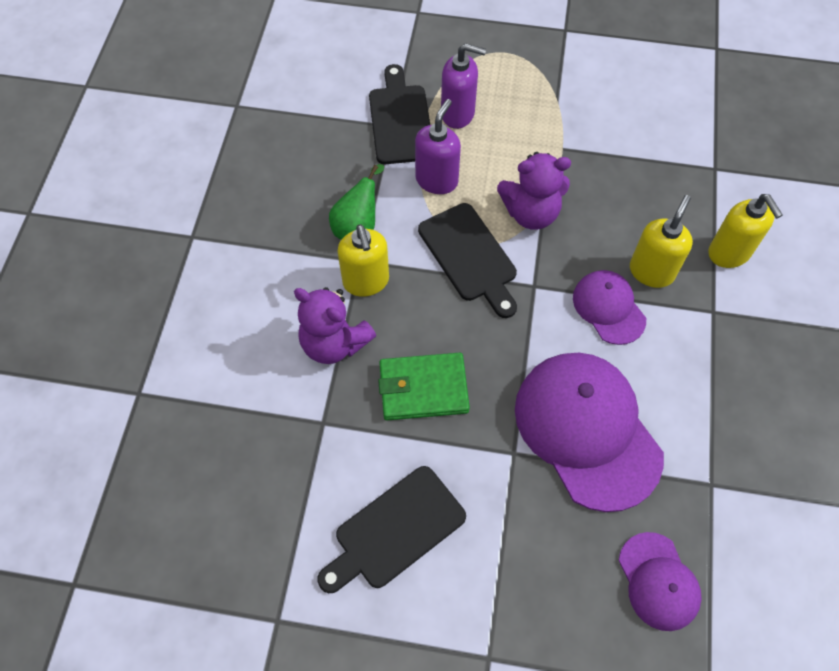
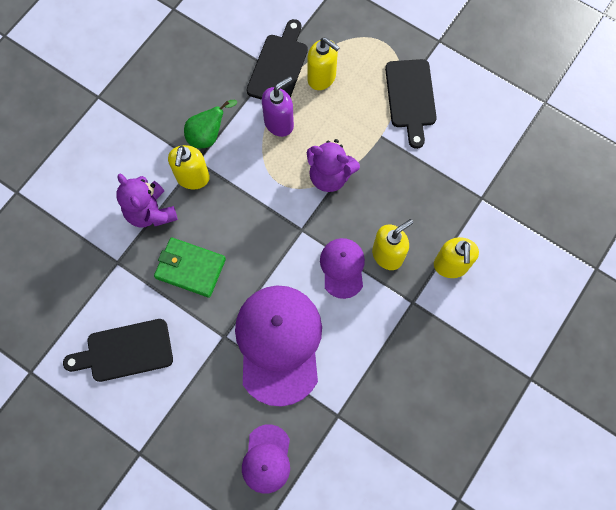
camera: 25 degrees right, 10 degrees up
black cutting board [418,203,517,318] -> black cutting board moved to [385,59,437,149]
purple soap dispenser [441,43,486,129] -> yellow soap dispenser [307,37,340,90]

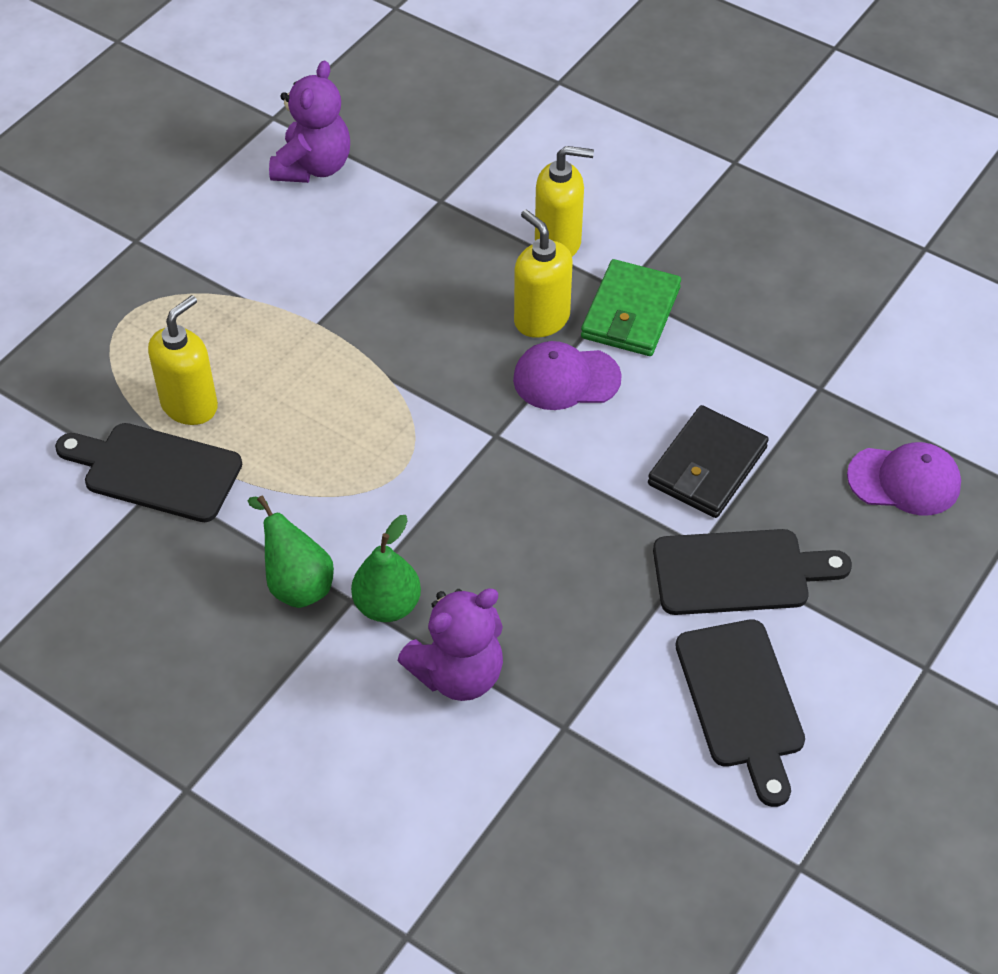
camera: 90 degrees left, 20 degrees down
green wallet [154,237,226,298] -> green wallet moved to [581,259,681,356]
yellow soap dispenser [168,145,210,189] -> green pear [351,515,421,622]
purple cap [235,286,322,407] -> black wallet [648,405,769,518]
purple soap dispenser [262,76,294,137] -> none
purple teddy bear [307,139,360,192] -> purple teddy bear moved to [269,61,350,183]
black cutting board [385,59,437,149] -> black cutting board moved to [653,529,852,615]

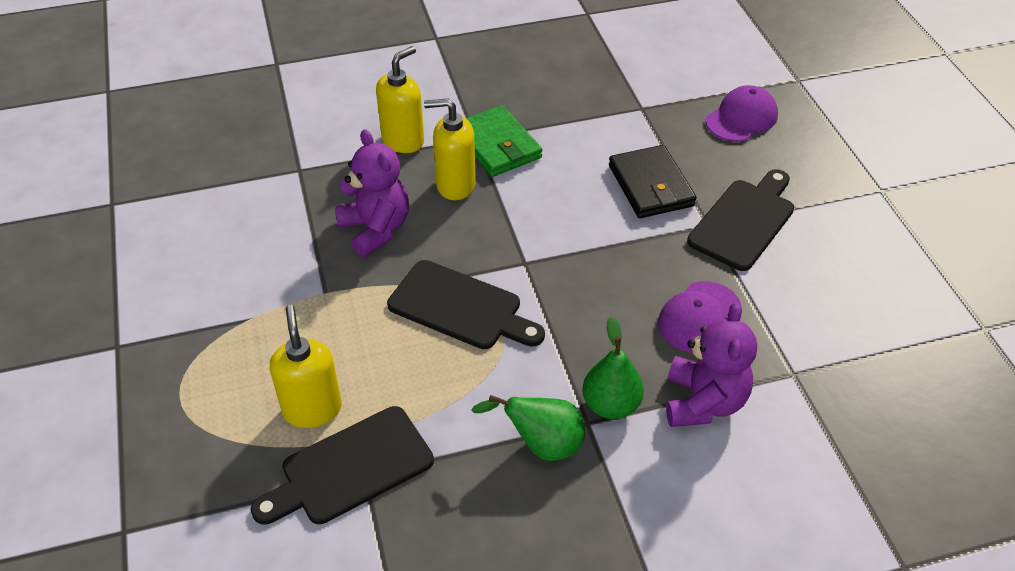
camera: 50 degrees left, 5 degrees down
purple teddy bear [269,61,350,183] -> purple teddy bear moved to [334,129,409,257]
purple cap [513,341,622,410] -> purple cap moved to [658,281,742,353]
black cutting board [676,619,805,807] -> black cutting board moved to [387,260,545,349]

